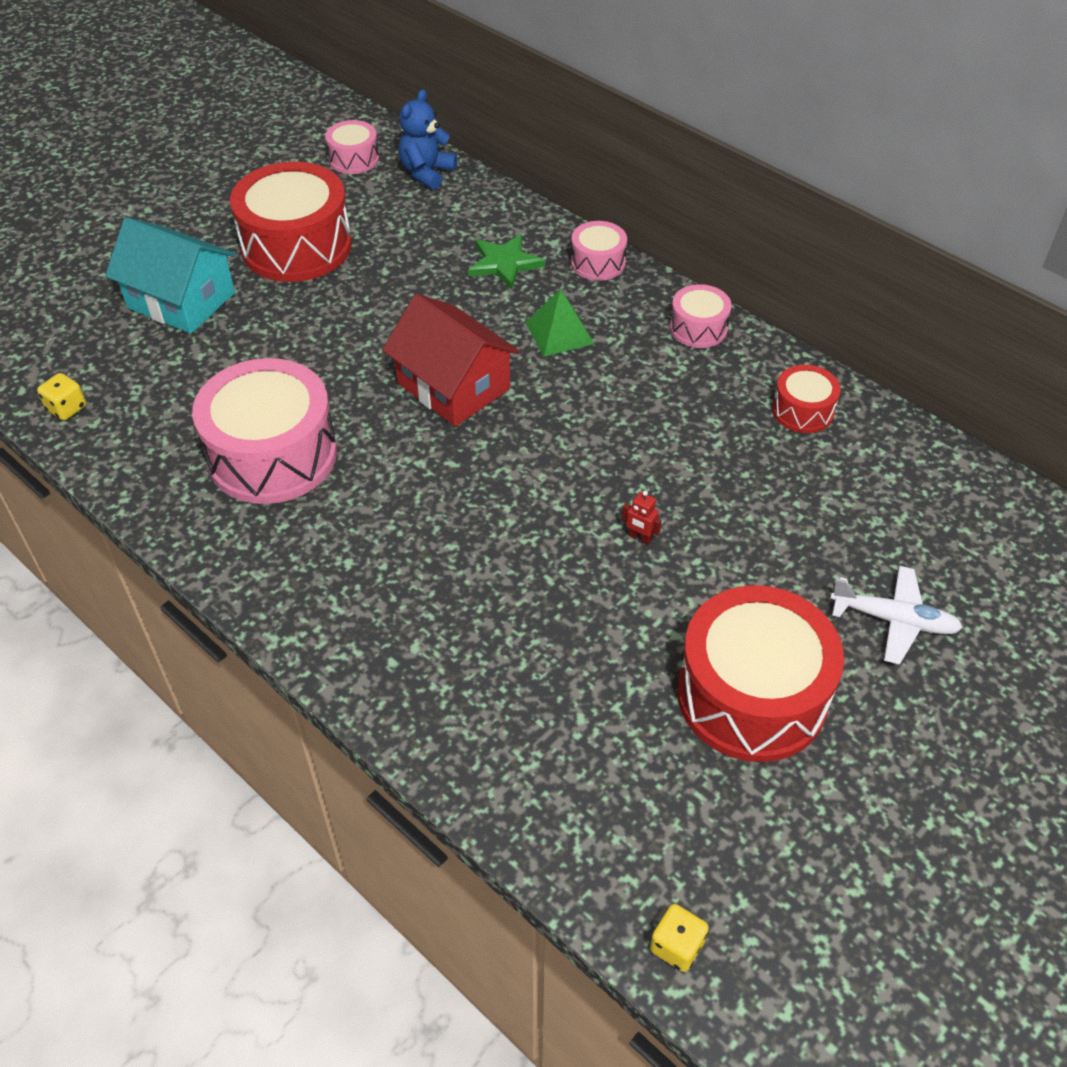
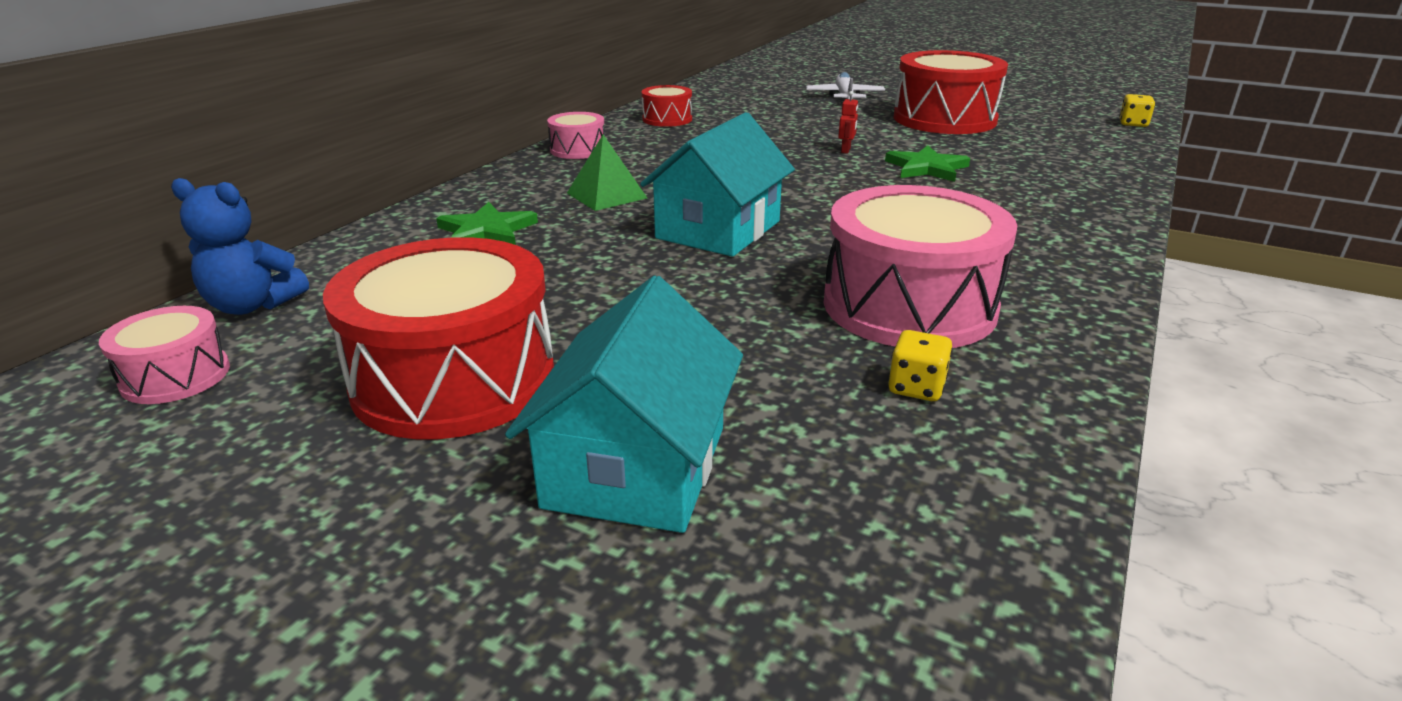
camera: 105 degrees left, 20 degrees down
yellow dice [37,373,86,421] -> yellow dice moved to [888,330,953,401]
red house [383,294,520,427] -> turquoise house [640,112,795,257]
pink drum [571,221,627,281] -> none
none -> green star [885,145,970,182]

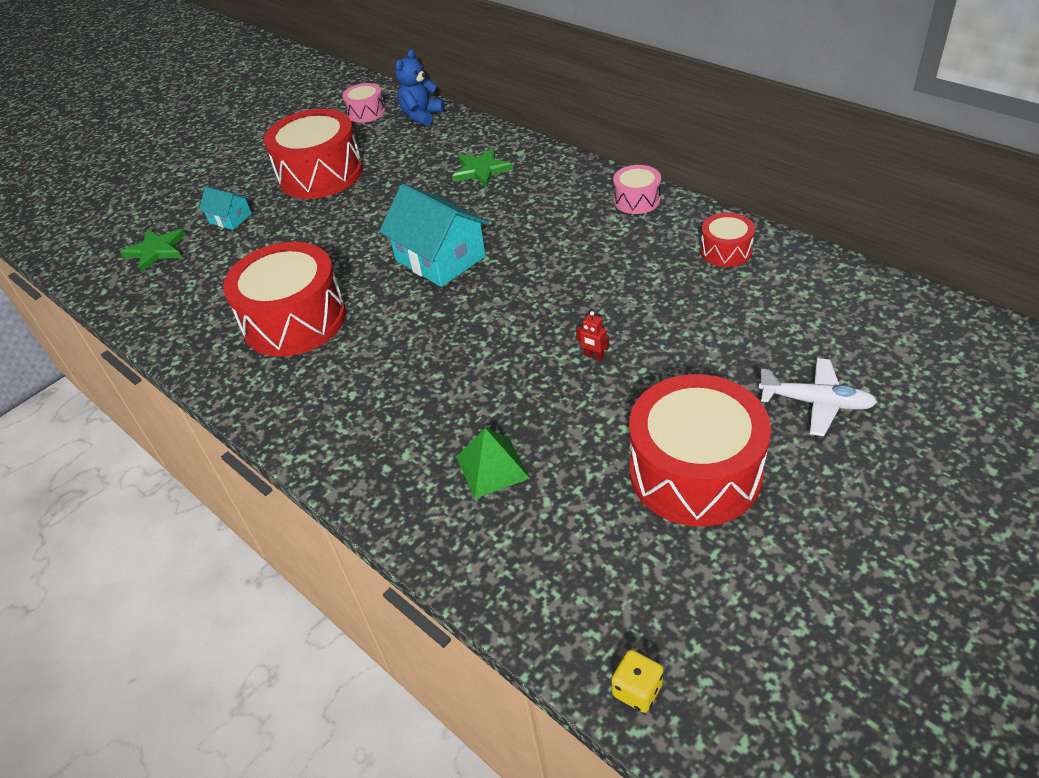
camera: 110 degrees right, 15 degrees up
turquoise house [505,276,743,533] -> turquoise house [199,187,252,230], size x0.51
green pyramid [567,135,647,211] -> green pyramid moved to [457,428,530,499]
pink drum [824,185,1018,348] -> red drum [223,242,346,357]
green star [885,145,970,182] -> green star moved to [120,229,186,272]
yellow dice [888,330,953,401] -> none

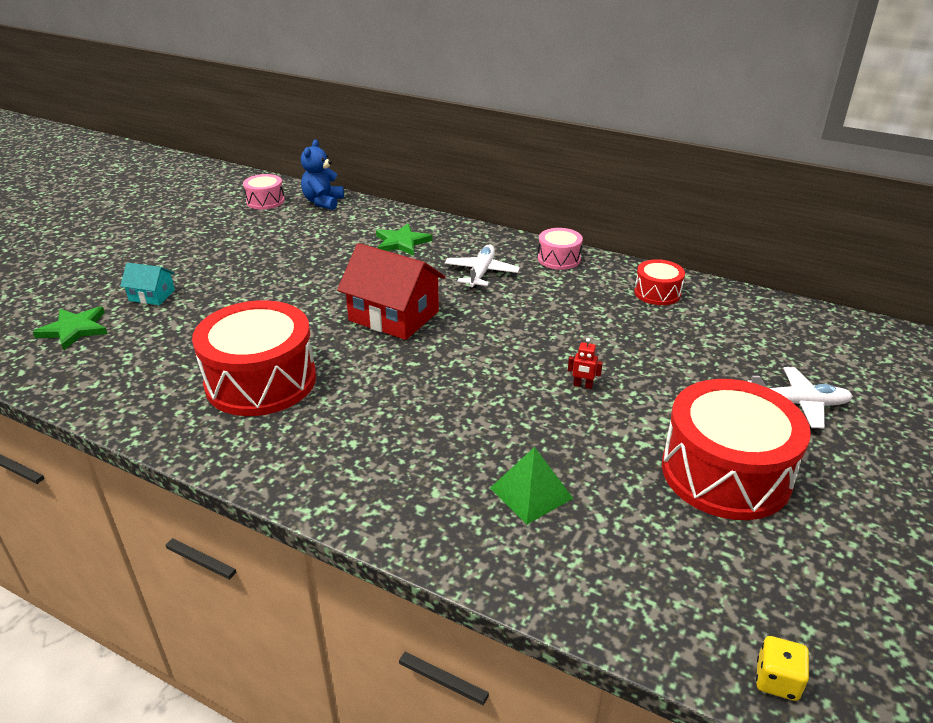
camera: 20 degrees left, 10 degrees down
red drum [264,109,363,199] -> none
turquoise house [379,184,489,287] -> red house [337,243,445,340]
none -> white plane [445,245,520,288]

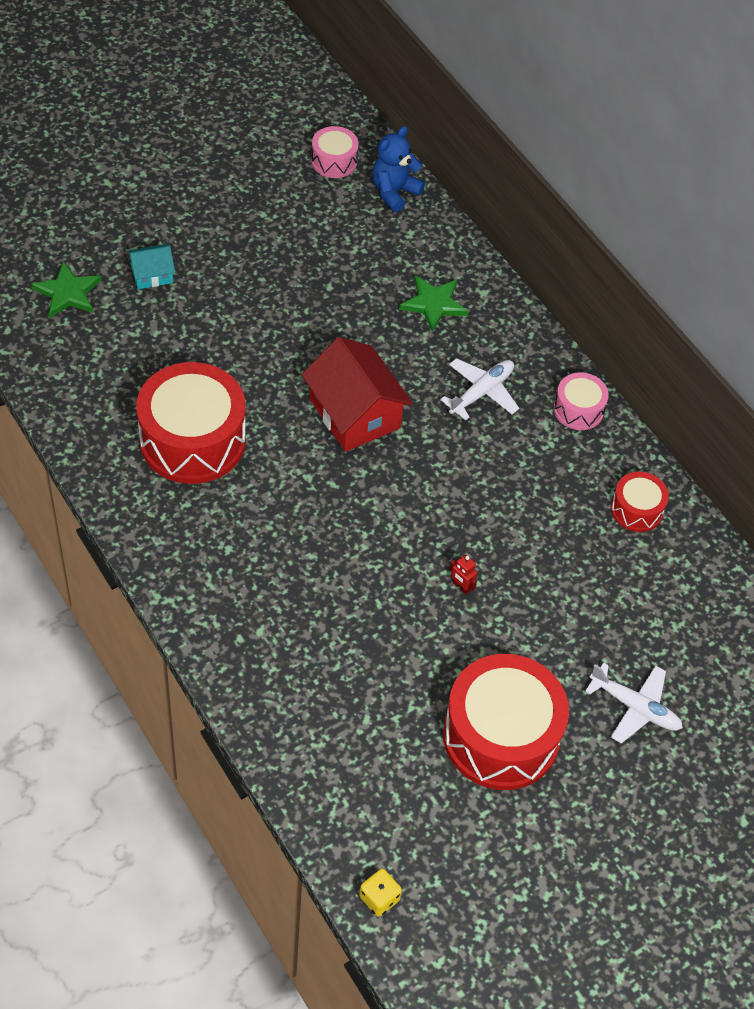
camera: 25 degrees right, 20 degrees up
turquoise house [120,263,175,305] -> turquoise house turned 60 degrees counterclockwise [127,244,175,289]
green pyramid [490,447,574,524] -> none

